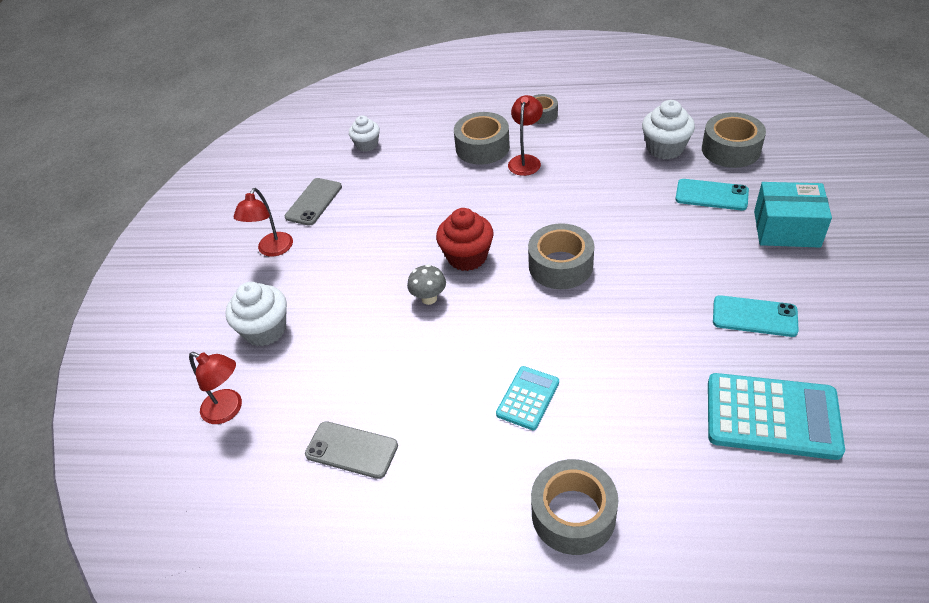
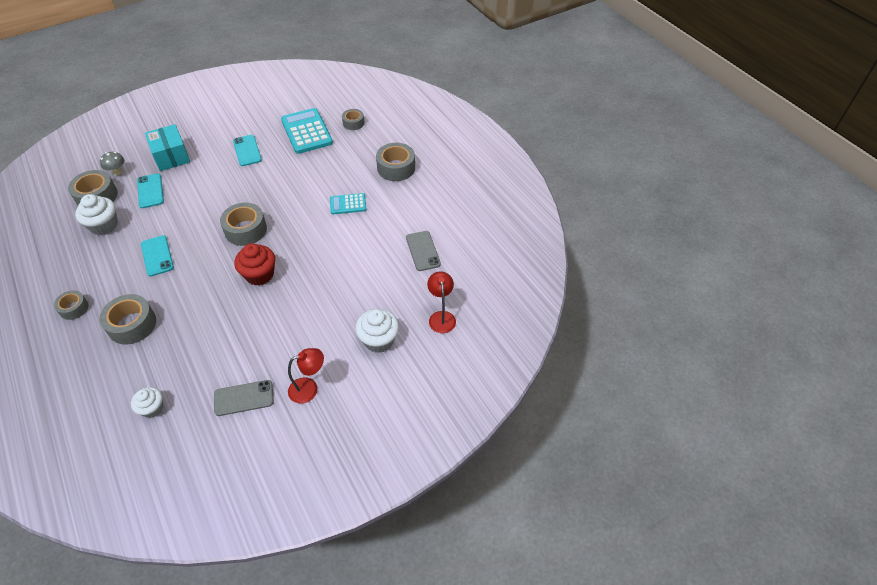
camera: 130 degrees left, 5 degrees up
grey mushroom [407,264,446,305] -> grey mushroom moved to [100,152,124,176]
red lamp [508,95,543,176] -> none
none -> turquoise phone [141,235,174,277]
none -> grey tape [342,109,365,130]

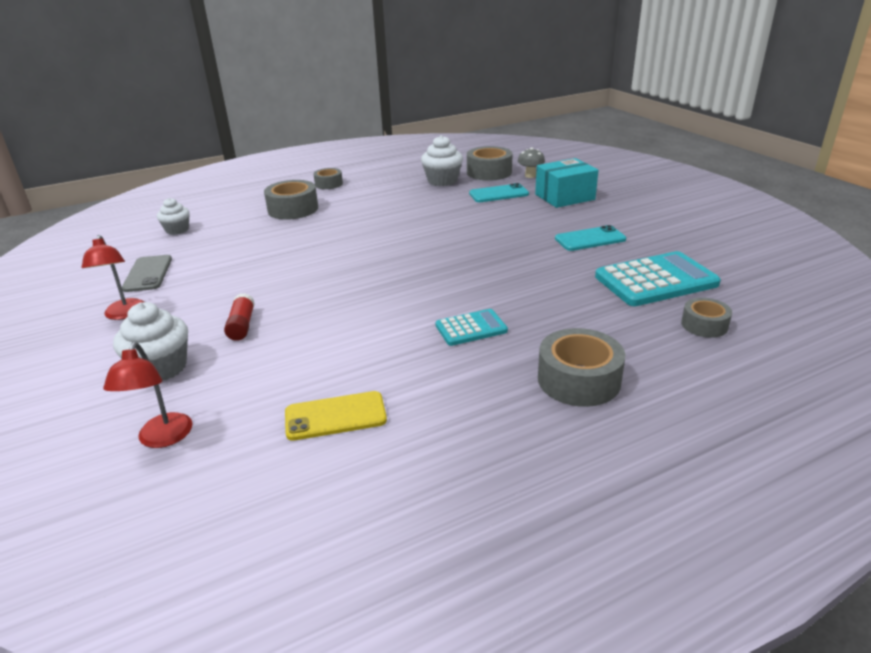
camera: 95 degrees right, 20 degrees down
turquoise phone [141,235,174,277] -> none
grey tape [220,203,267,246] -> none
red cupcake [235,243,275,286] -> none
turquoise calculator [330,193,367,214] -> turquoise calculator turned 75 degrees clockwise [435,309,508,346]
grey phone [406,231,441,271] -> yellow phone [285,391,387,441]
red lamp [427,271,456,333] -> red lamp turned 90 degrees clockwise [103,342,193,448]
none -> red glue stick [224,293,255,341]

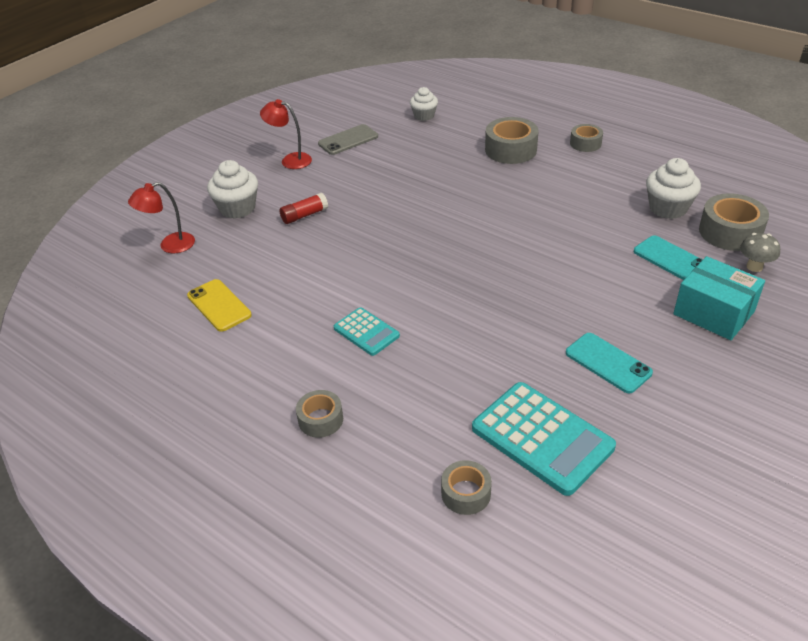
camera: 65 degrees right, 10 degrees up
red lamp [82,235,144,320] -> red lamp turned 60 degrees clockwise [260,99,312,169]
grey tape [538,328,626,407] -> grey tape [296,390,343,438], size x0.60

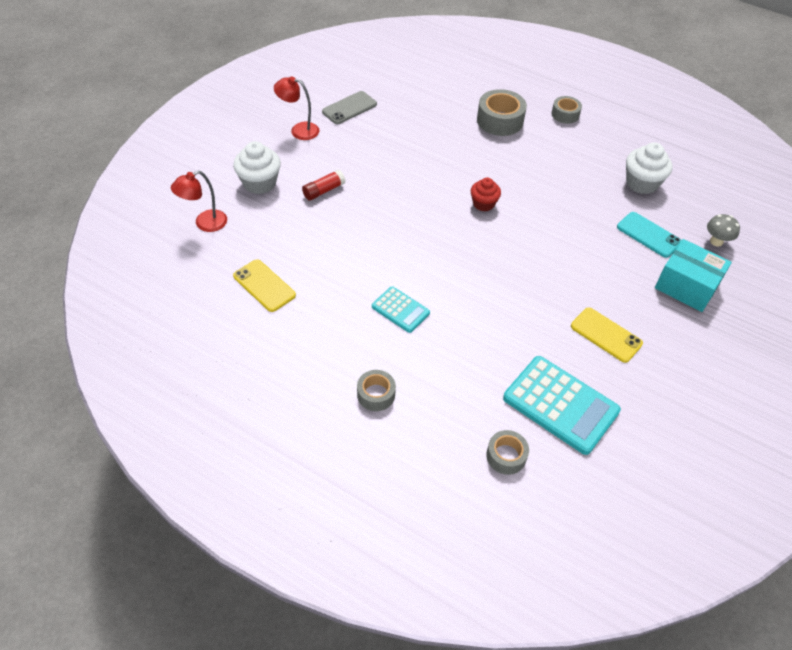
camera: 10 degrees left, 10 degrees up
white cupcake [410,87,438,121] -> none
turquoise phone [566,333,653,394] -> yellow phone [571,307,643,363]
grey tape [699,193,769,251] -> none
none -> red cupcake [471,178,501,211]

